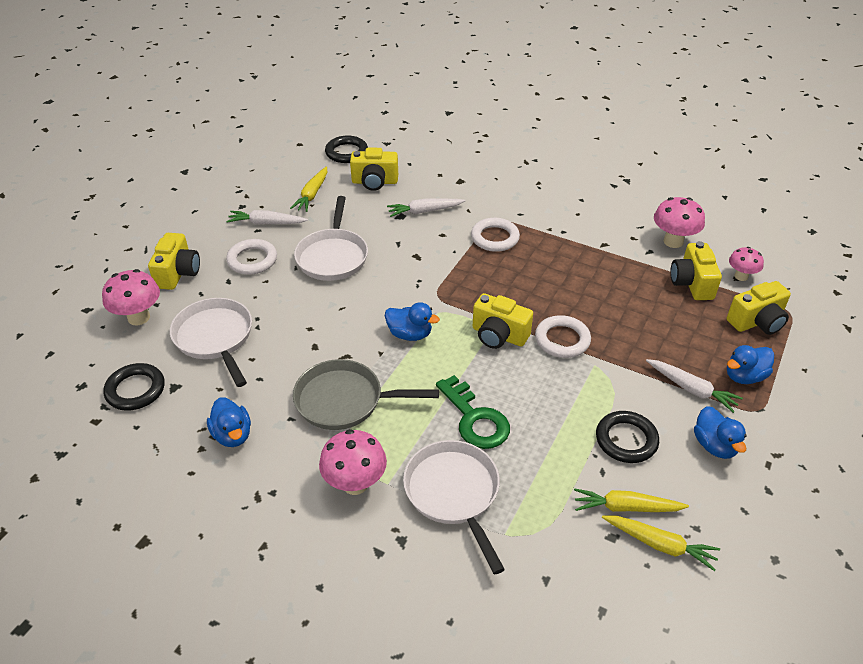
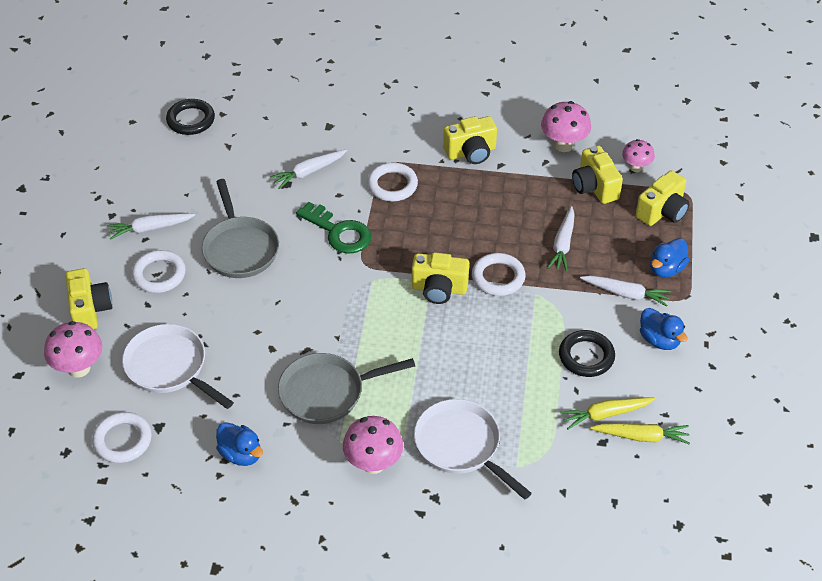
camera: 20 degrees left, 5 degrees up
black ring [103,363,165,411] -> white ring [92,412,152,463]
yellow carrot [290,166,327,212] -> none
white pan [294,196,368,281] -> grey pan [202,179,279,278]
yellow camera [350,148,398,191] -> yellow camera moved to [443,116,497,164]
blue duck [385,302,440,341] -> none
green key [436,375,510,449] -> green key moved to [296,202,371,254]
none -> white carrot [547,206,575,272]

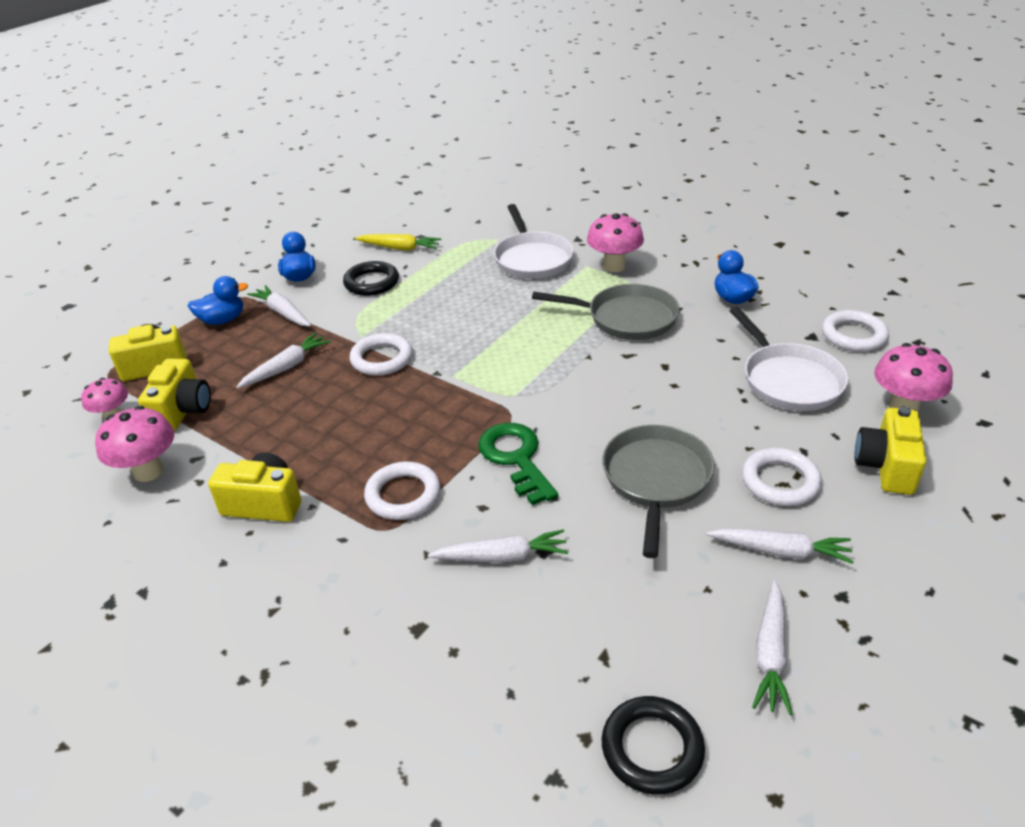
camera: 150 degrees left, 10 degrees down
yellow camera [412,252,469,304] -> none
yellow carrot [590,423,690,444] -> none
none -> white carrot [752,580,793,715]

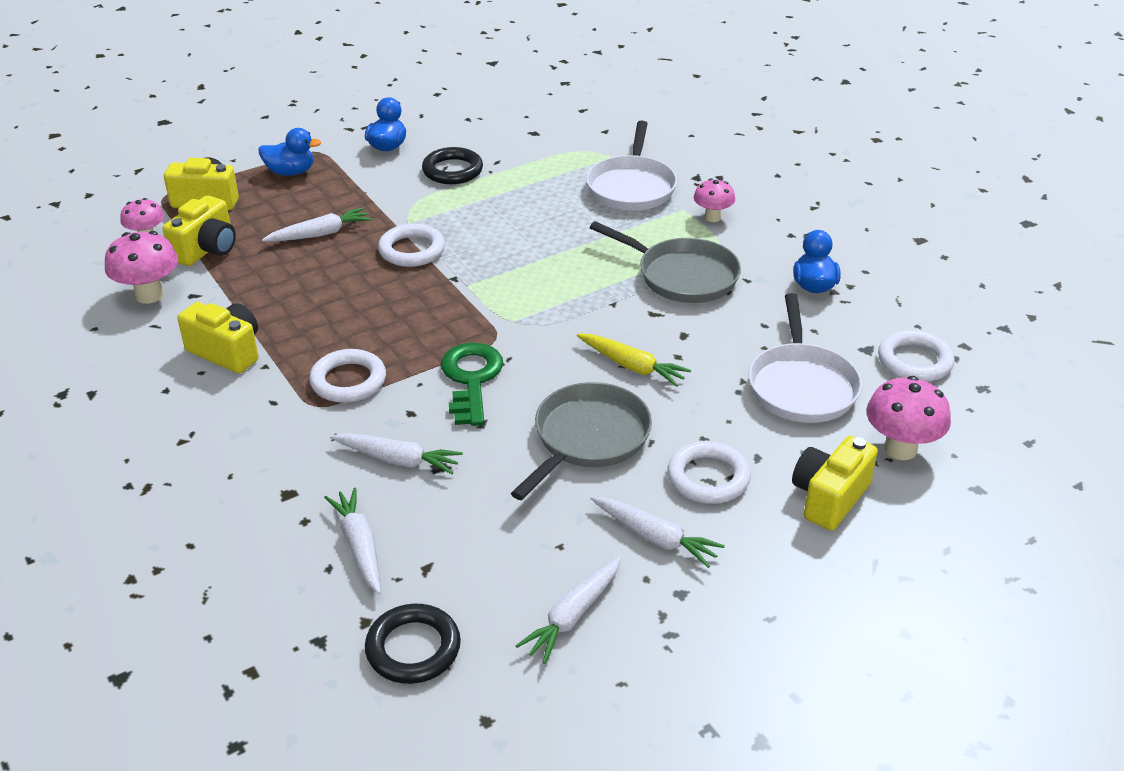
camera: 20 degrees right, 0 degrees up
white carrot [247,285,311,327] -> white carrot moved to [324,487,381,594]
yellow carrot [355,234,441,251] -> yellow carrot moved to [577,334,691,387]
pink mushroom [587,213,644,272] -> pink mushroom [694,178,735,222], size x0.64

